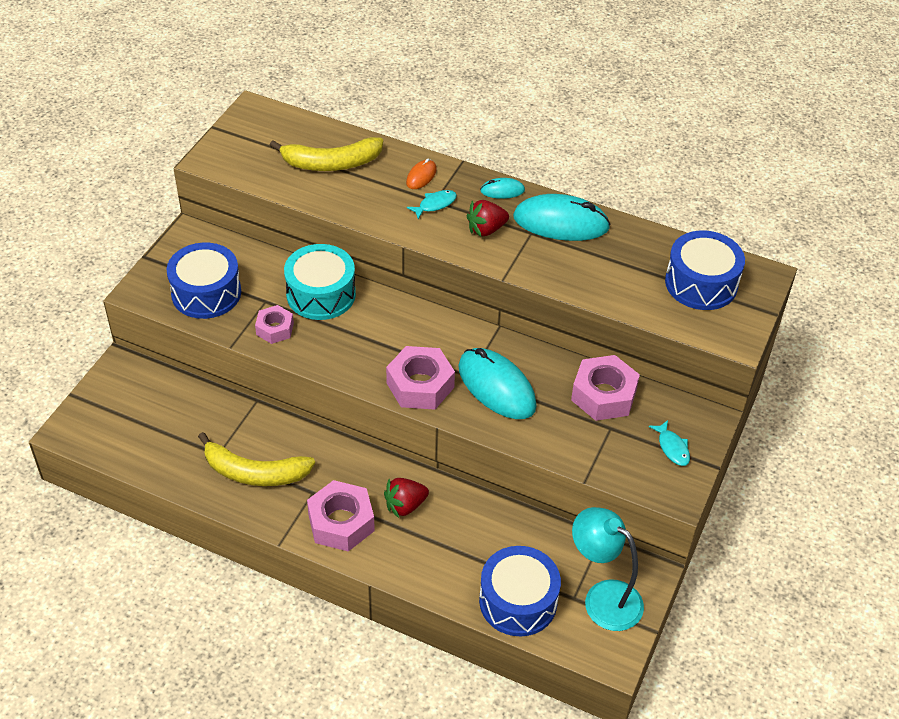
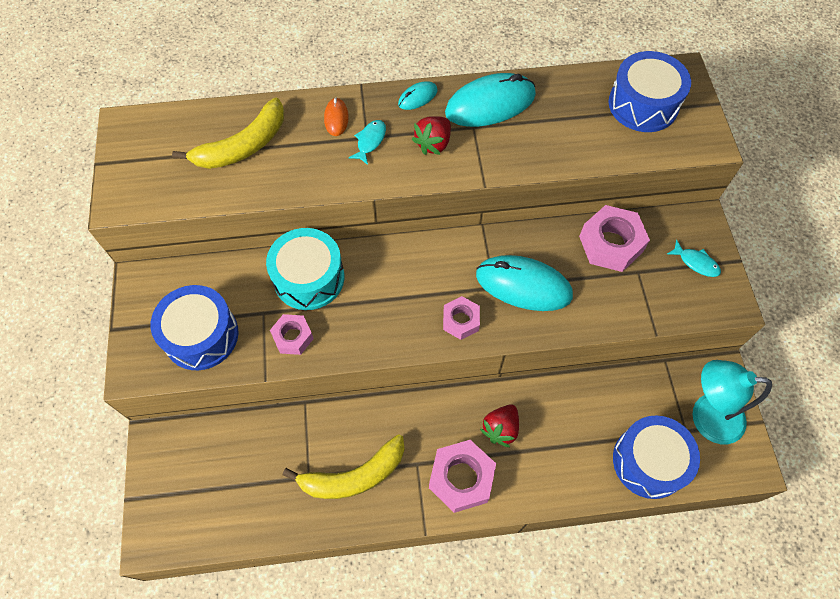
camera: 30 degrees left, 15 degrees up
pink nut [386,346,455,410] -> pink nut [443,296,480,340], size x0.60

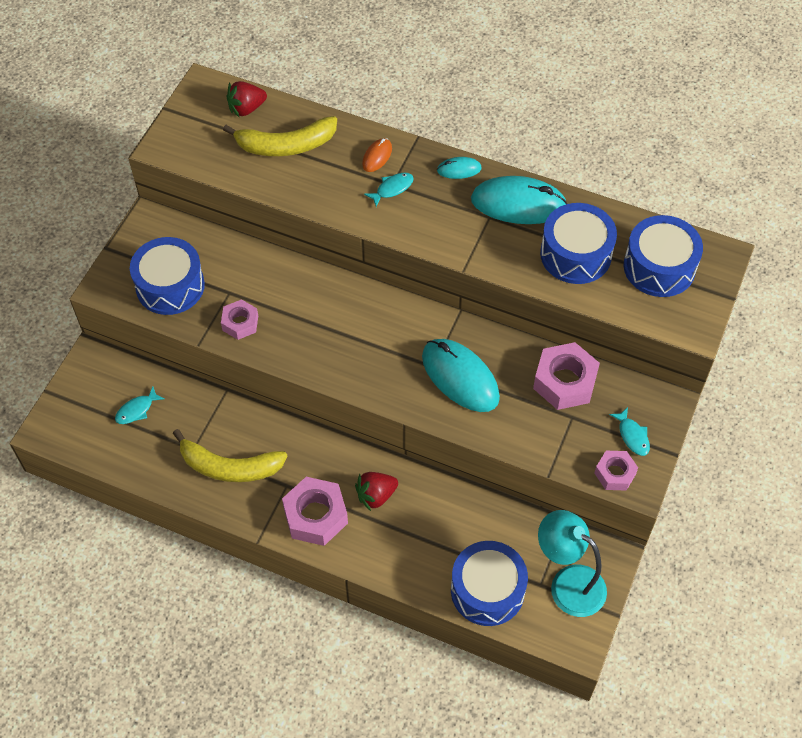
camera: 30 degrees right, 5 degrees down
turquoise drum [266,228,344,310] -> none
red strawberry [412,116,451,155] -> red strawberry moved to [227,81,267,118]
pink nut [443,296,480,340] -> pink nut moved to [594,451,638,491]
none -> turquoise fish [115,387,165,424]
none -> blue drum [540,203,617,284]

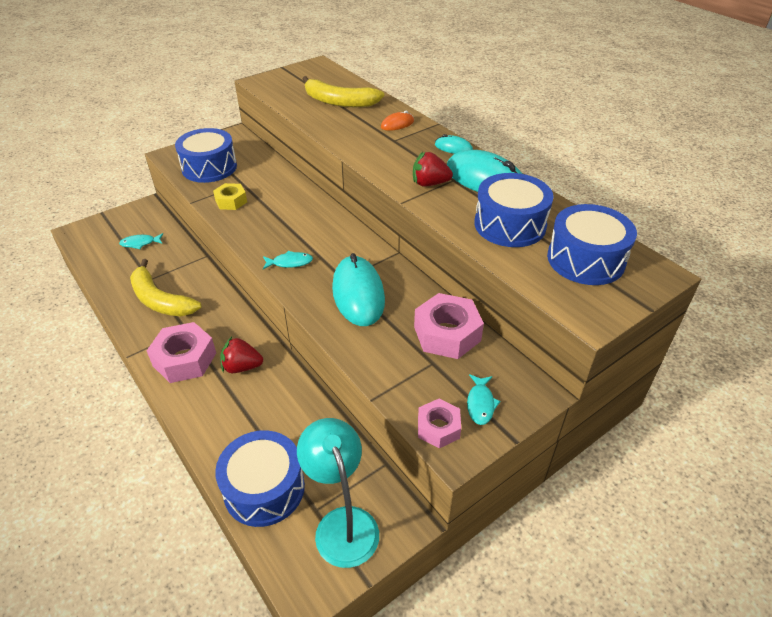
camera: 30 degrees right, 15 degrees down
pink nut [221,299,258,340] -> yellow nut [213,183,247,210]
red strawberry [227,81,267,118] -> red strawberry moved to [413,152,453,187]
turquoise fish [364,172,414,207] -> turquoise fish moved to [263,251,313,269]

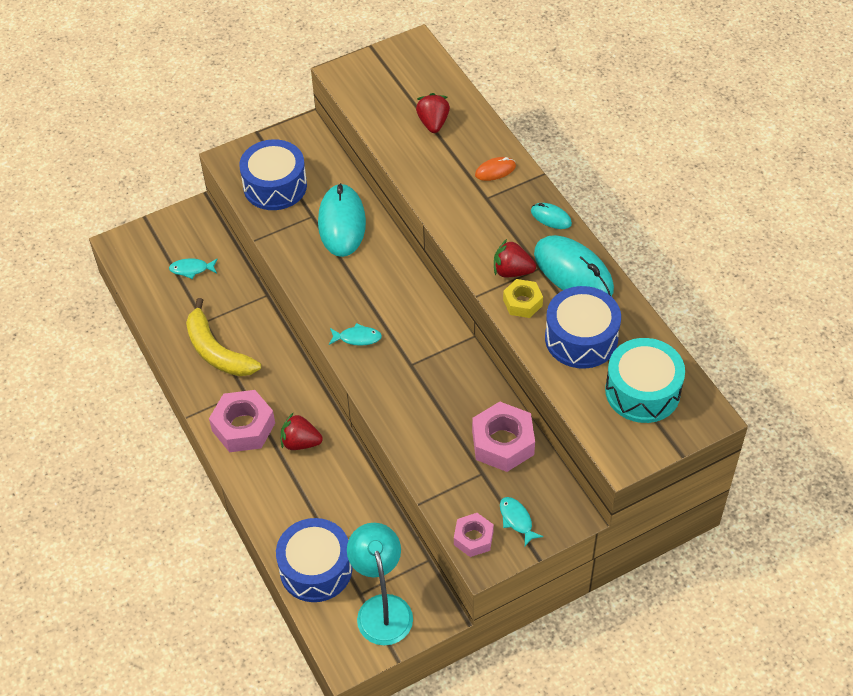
camera: 10 degrees right, 10 degrees up
yellow nut [213,183,247,210] -> yellow nut moved to [503,279,543,318]
yellow banana [303,76,384,107] -> red strawberry [416,93,450,133]
turquoise mouse [332,253,385,326] -> turquoise mouse moved to [318,183,366,257]
turquoise fish [467,374,500,425] -> turquoise fish turned 135 degrees clockwise [500,497,543,546]
blue drum [547,204,637,285] -> turquoise drum [605,338,685,423]

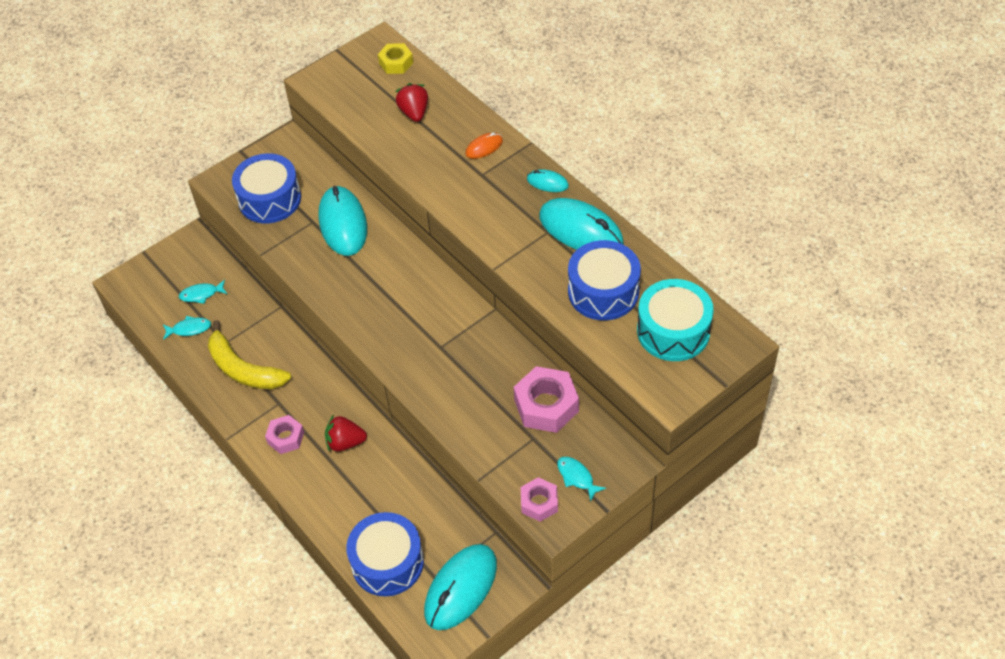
camera: 10 degrees left, 0 degrees up
pink nut [209,390,275,452] -> pink nut [265,415,304,454], size x0.60
turquoise fish [329,323,382,346] -> turquoise fish moved to [163,316,211,340]
turquoise lamp [347,523,413,645] -> turquoise mouse [424,544,497,630]
red strawberry [494,239,536,278] -> none
yellow nut [503,279,543,318] -> yellow nut moved to [378,43,413,74]

